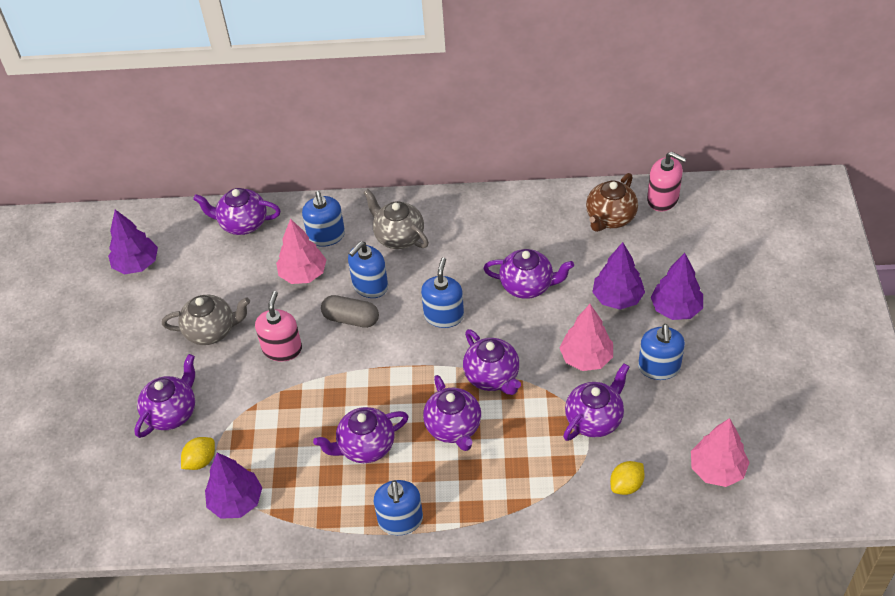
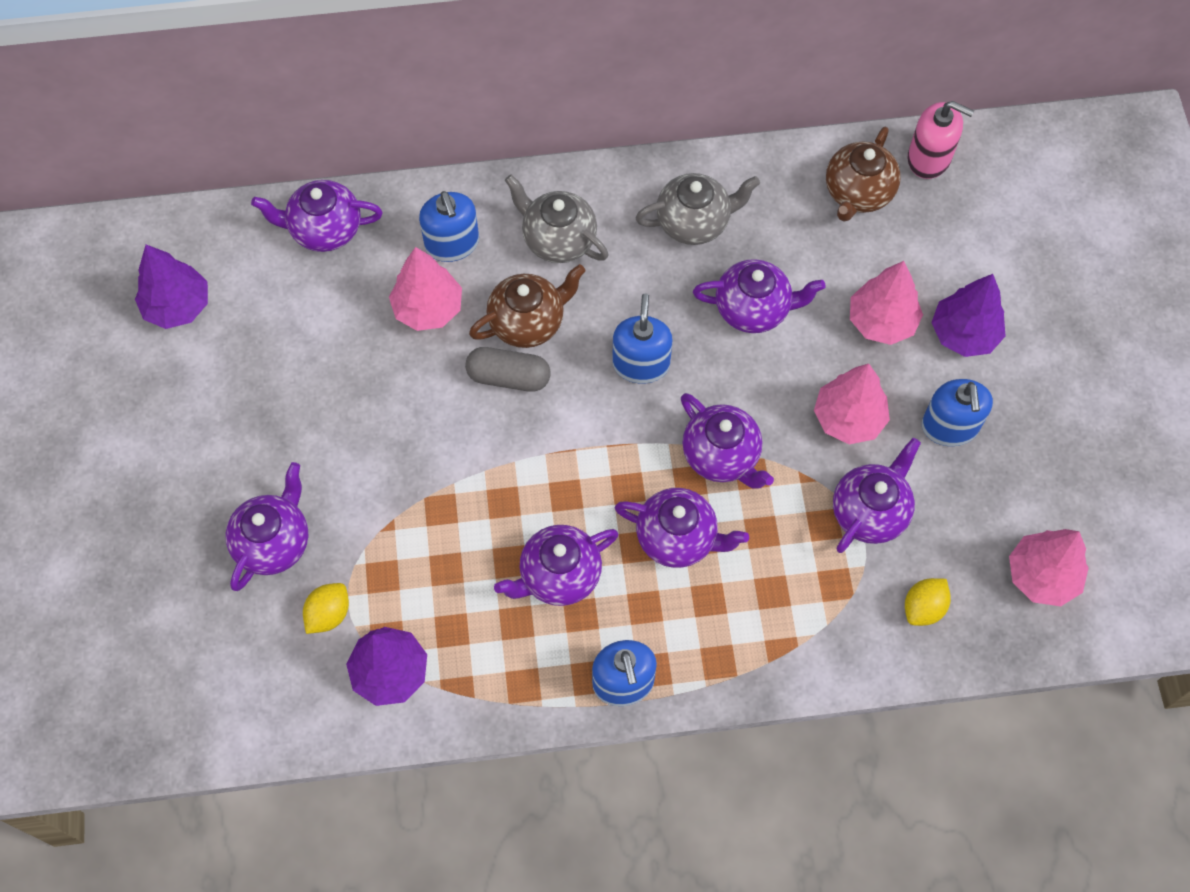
camera: 10 degrees left, 15 degrees up
grey teapot [162,295,250,345] -> grey teapot moved to [636,173,760,245]
pink soap dispenser [255,291,302,361] -> none
blue soap dispenser [348,241,388,298] -> brown teapot [469,264,585,348]
purple teapot [423,375,481,451] -> purple teapot turned 45 degrees counterclockwise [614,488,749,568]
purple tree [593,242,645,310] -> pink tree [850,261,923,345]

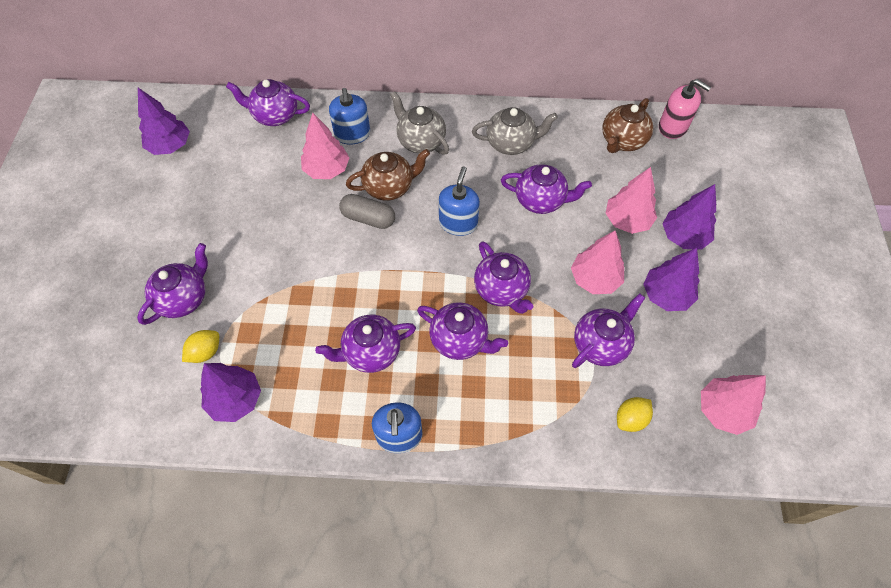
camera: 10 degrees right, 5 degrees down
blue soap dispenser [922,379,993,446] -> purple tree [643,248,700,311]

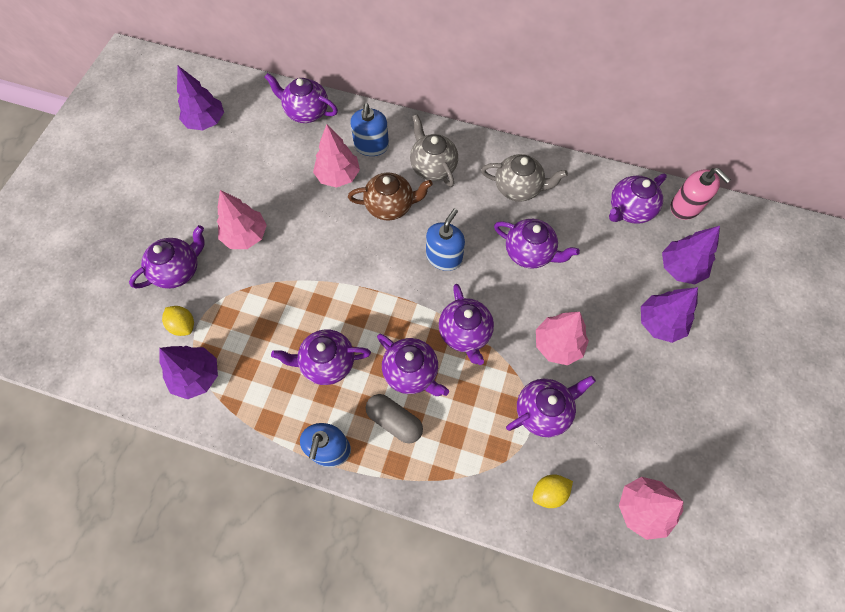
camera: 15 degrees right, 5 degrees up
yellow lemon [182,330,219,363] -> yellow lemon turned 75 degrees clockwise [162,306,194,336]
grey capsule [339,194,395,229] -> grey capsule moved to [366,394,423,444]
brown teapot [602,98,653,153] -> purple teapot [609,173,667,224]
pink tree [605,167,657,234] -> pink tree moved to [217,190,267,249]
purple tree [643,248,700,311] -> purple tree moved to [662,226,720,284]

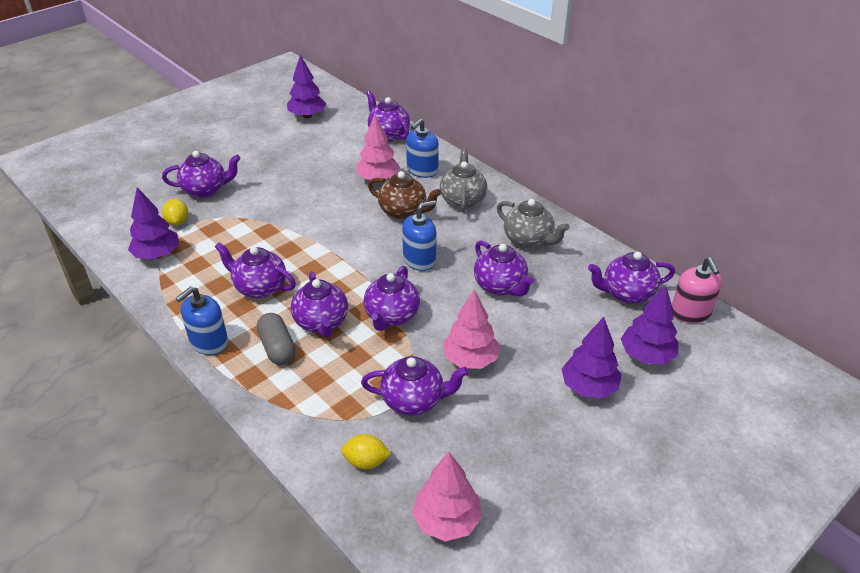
camera: 30 degrees right, 25 degrees down
pink tree [217,190,267,249] -> none

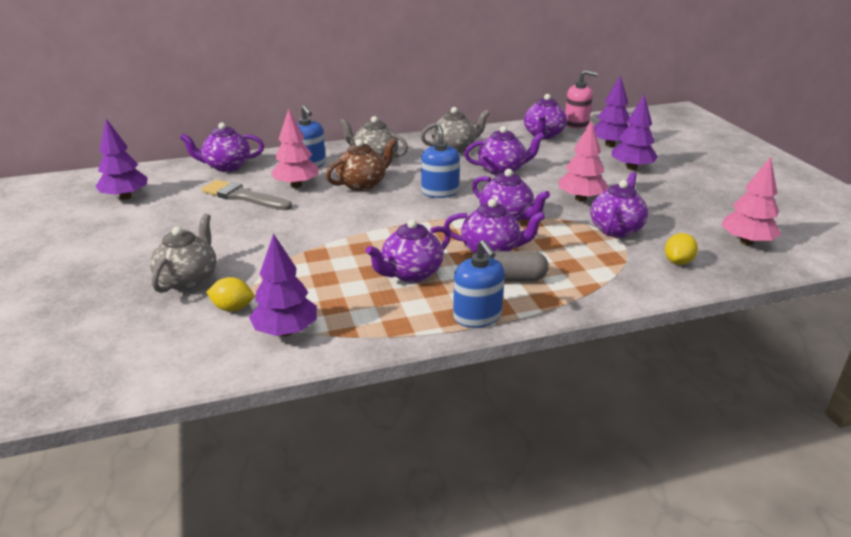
camera: 65 degrees left, 10 degrees down
purple teapot [162,151,241,198] -> grey teapot [150,214,216,293]
none -> grey brush [202,180,292,210]

